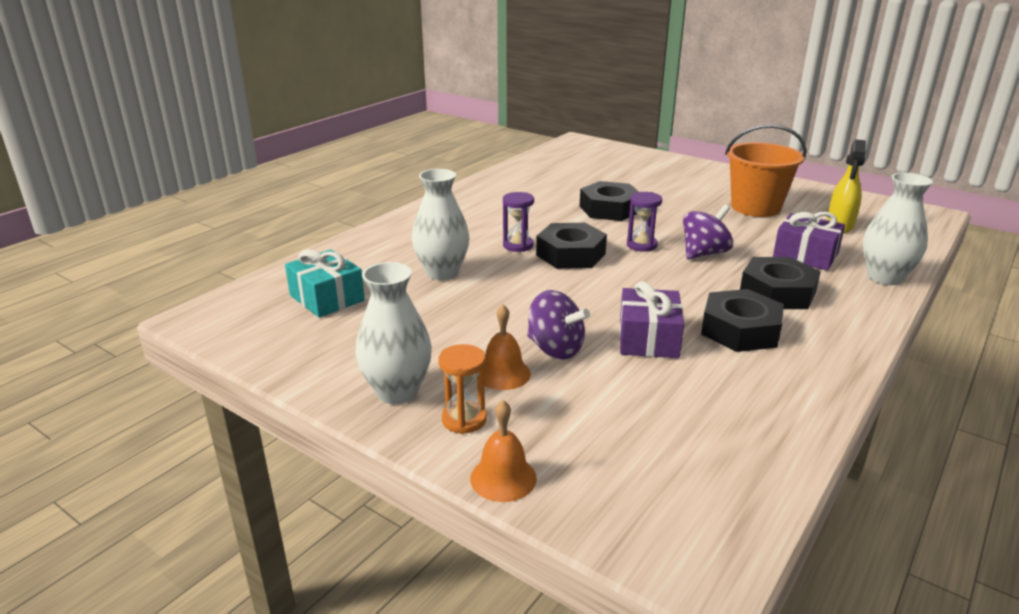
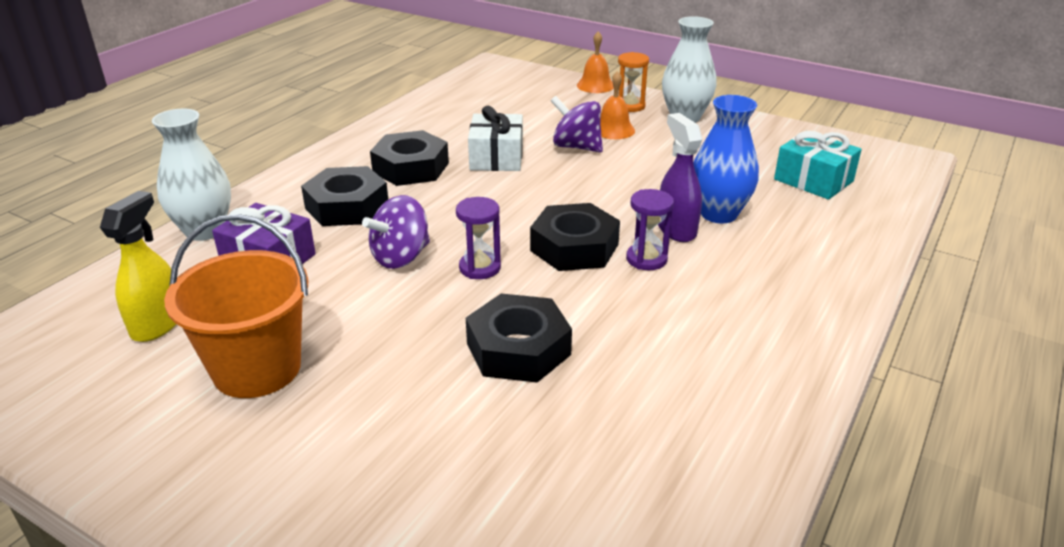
camera: 175 degrees right, 5 degrees up
white vase [412,169,469,280] -> blue vase [693,95,759,223]
purple gift [619,281,684,358] -> white gift [468,106,523,171]
none -> purple spray bottle [658,113,702,242]

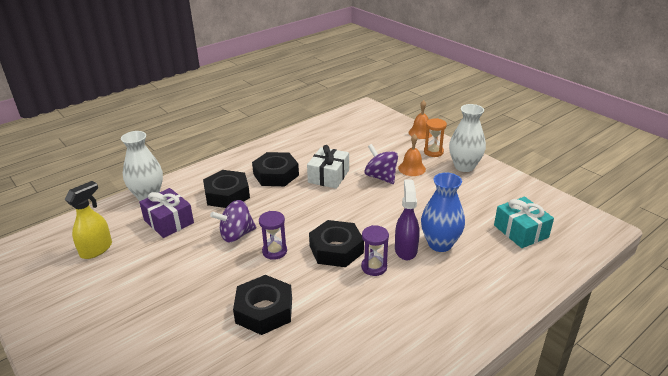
camera: 20 degrees right, 0 degrees up
orange bucket [164,214,308,398] -> none

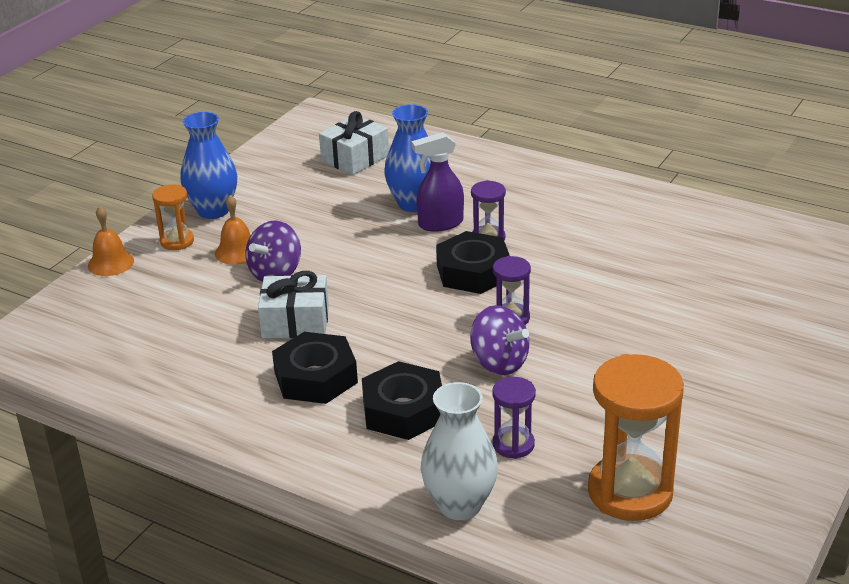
camera: 110 degrees left, 0 degrees up
yellow spray bottle [65,181,112,259] -> orange hourglass [588,354,684,521]
purple gift [139,188,194,238] -> purple hourglass [492,377,536,459]
black nut [233,275,292,335] -> none
white vase [449,104,486,172] -> blue vase [181,112,237,219]
turquoise gift [494,197,554,248] -> white gift [319,111,389,175]

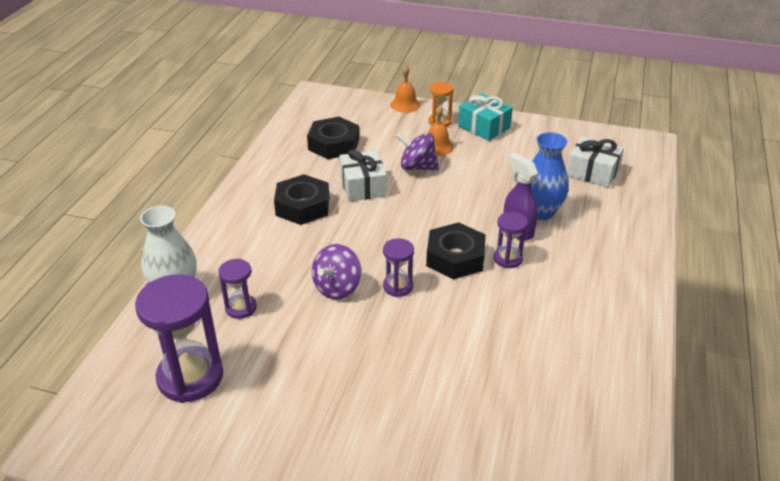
camera: 75 degrees right, 5 degrees up
blue vase [181,112,237,219] -> turquoise gift [458,93,513,141]
black nut [362,361,442,440] -> black nut moved to [307,117,359,159]
orange hourglass [588,354,684,521] -> purple hourglass [135,274,223,403]

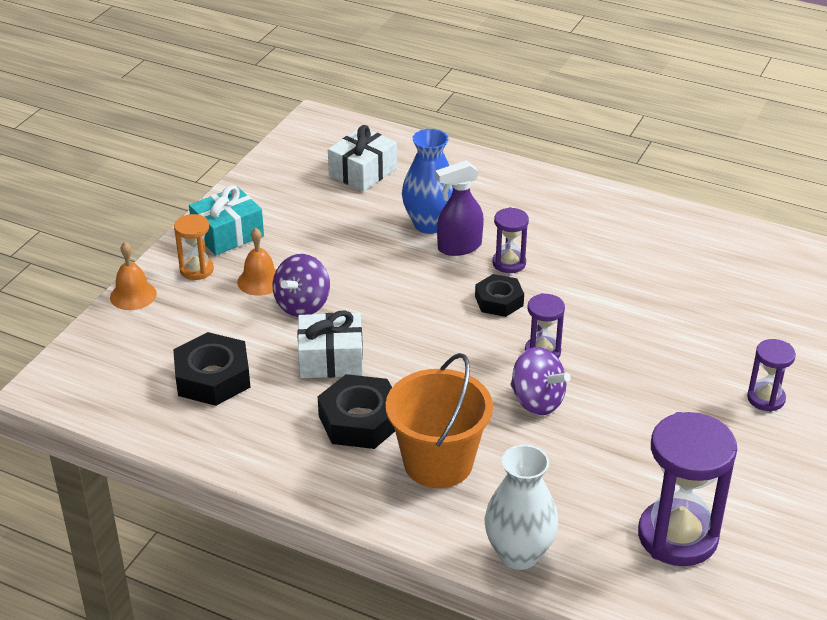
camera: 80 degrees left, 0 degrees up
purple hourglass [218,259,257,319] -> purple hourglass moved to [747,339,796,412]
black nut [426,222,486,279] -> black nut [475,274,524,317], size x0.65
none -> orange bucket [386,353,493,488]

